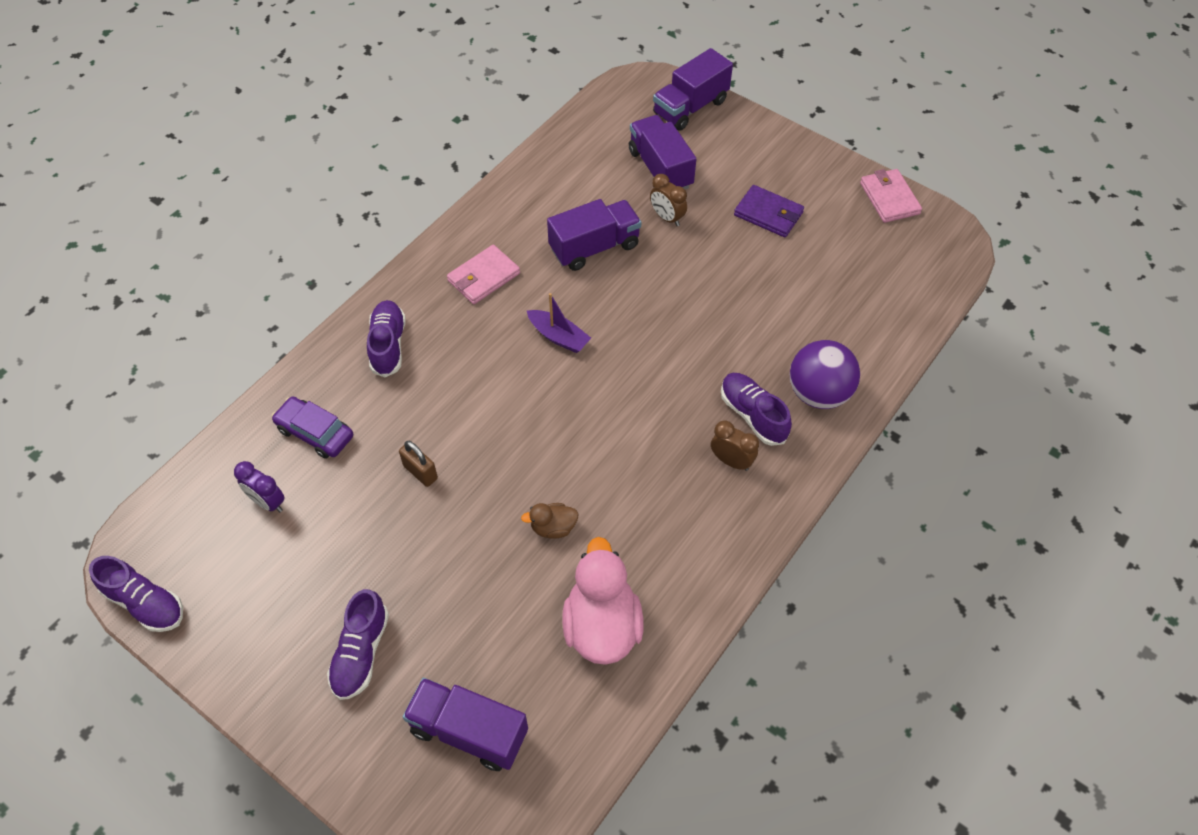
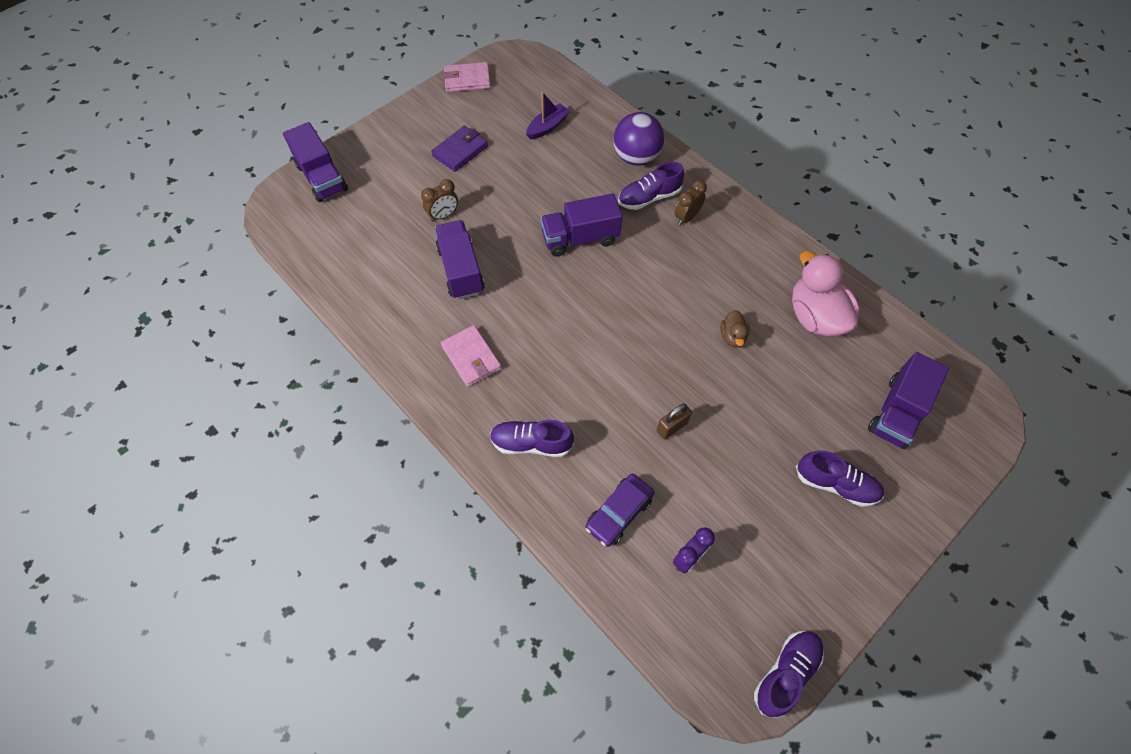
camera: 80 degrees left, 5 degrees up
purple boat [527,293,591,353] -> purple boat moved to [526,92,570,140]
pink duck [562,537,644,665] -> pink duck turned 60 degrees clockwise [792,251,859,336]
purple truck [629,115,696,189] -> purple truck moved to [540,194,622,257]

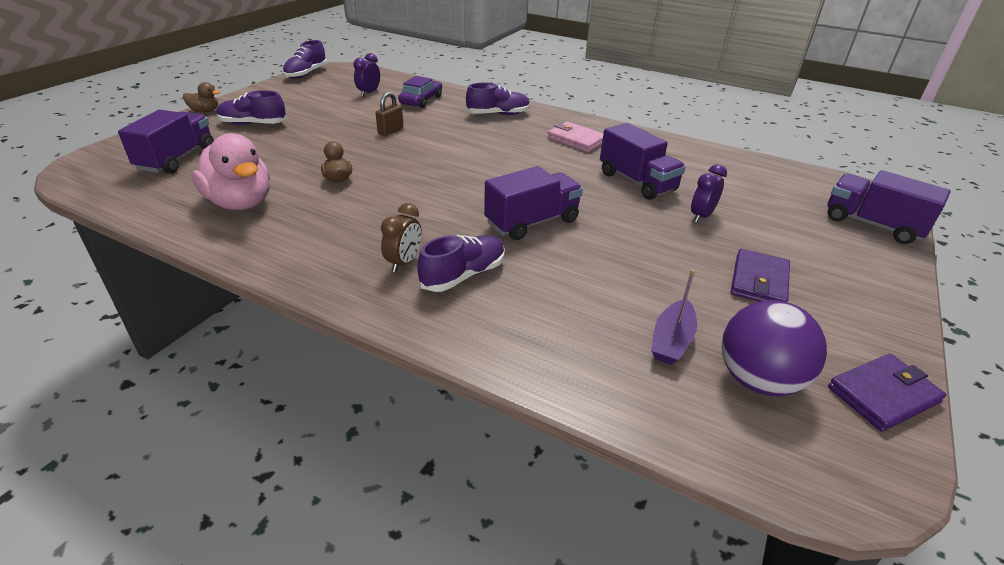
camera: 160 degrees right, 25 degrees down
brown clock [421,179,458,222] -> purple clock [691,164,727,223]
pink wallet [443,62,491,92] -> purple wallet [828,354,946,432]
purple ball [613,112,664,166] -> purple ball moved to [722,300,827,396]
none -> brown duck [183,82,221,112]

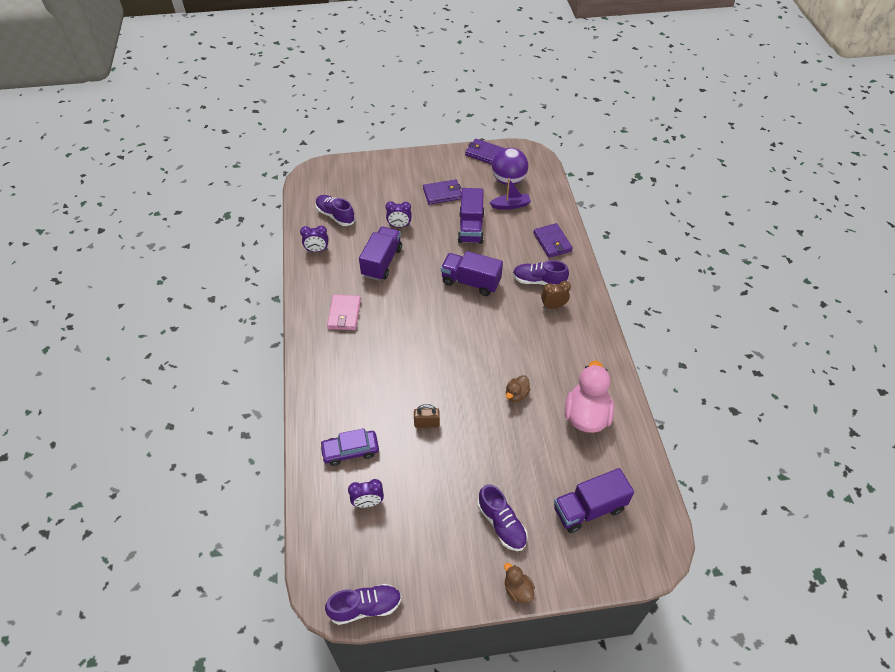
camera: 125 degrees left, 15 degrees up
purple shoe [466,83,530,115] -> purple shoe moved to [315,195,355,226]
purple truck [827,170,951,244] -> purple truck moved to [458,188,485,244]
none -> purple clock [300,225,328,252]
none -> purple wallet [533,223,573,258]

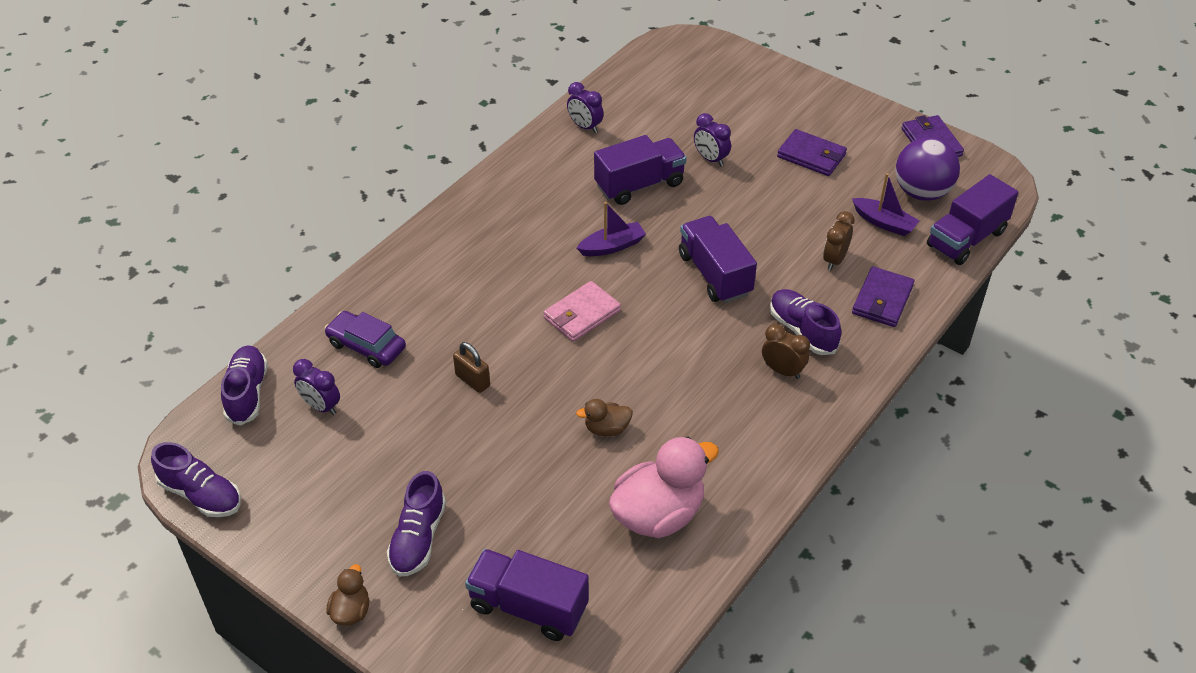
camera: 45 degrees right, 5 degrees down
purple shoe [315,195,355,226] -> purple shoe moved to [221,346,268,426]
pink wallet [327,295,361,330] -> pink wallet moved to [543,281,621,342]
purple truck [458,188,485,244] -> purple truck moved to [927,174,1018,265]
none -> purple boat [577,202,646,256]
none -> brown clock [823,211,855,270]

